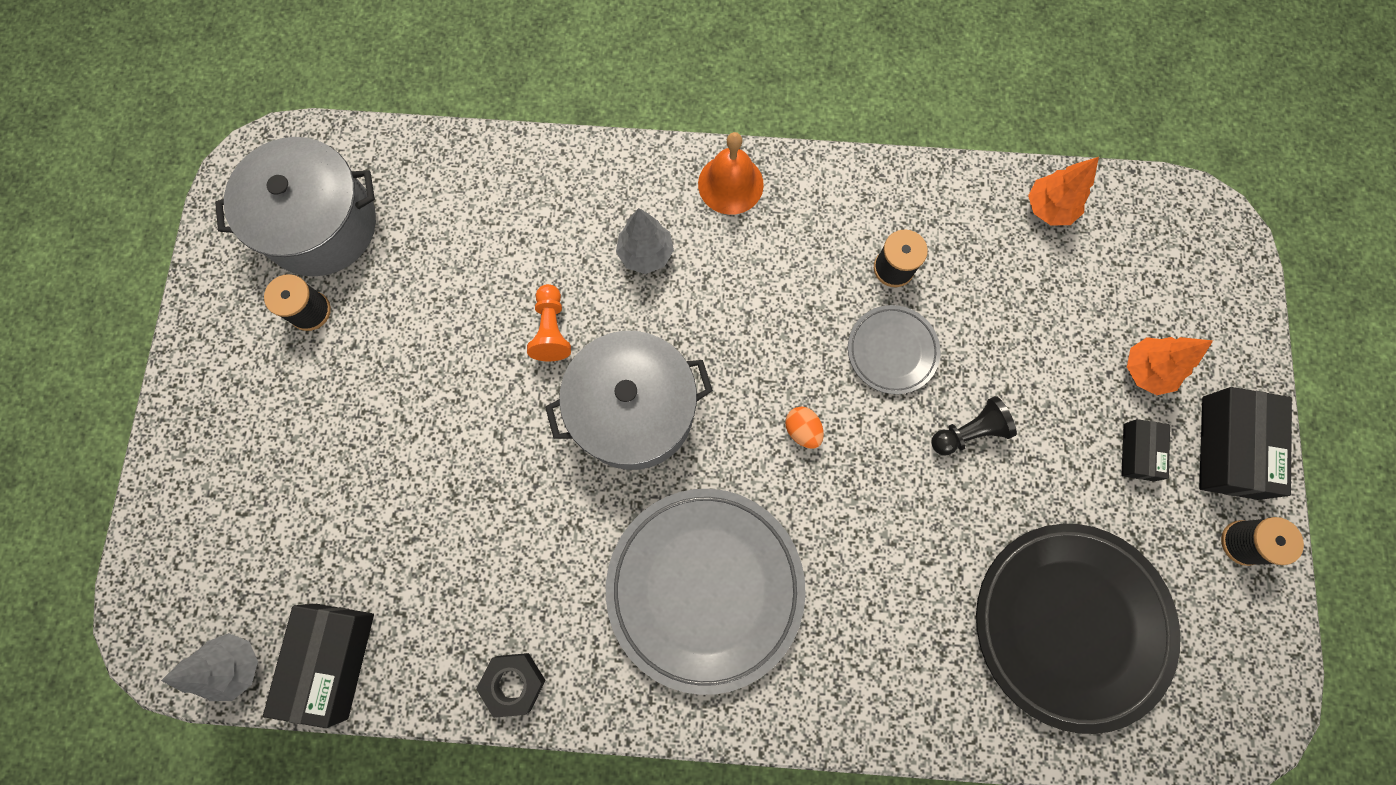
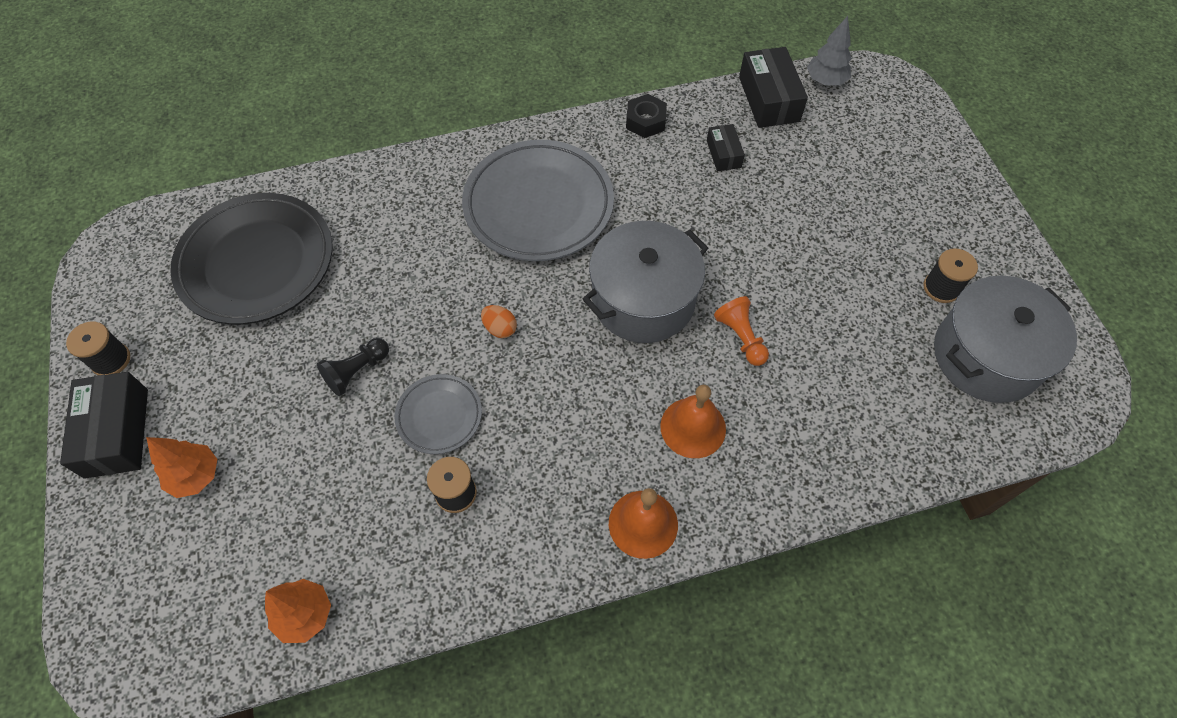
camera: 160 degrees right, 15 degrees down
grey tree [616,208,674,274] -> orange bell [660,385,726,458]
black box [1121,419,1170,481] -> black box moved to [707,124,745,171]

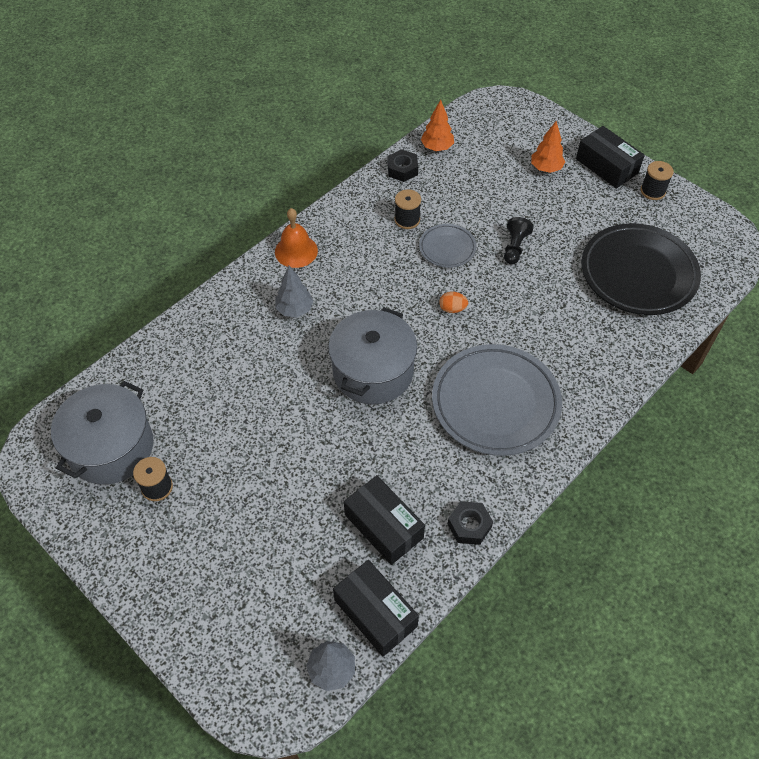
camera: 150 degrees right, 5 degrees down
orange bell [660,385,726,458] -> grey tree [275,266,314,317]
black box [707,124,745,171] -> black box [344,475,425,565], size x1.78
orange pawn [714,296,769,366] -> none
none -> black nut [387,149,418,182]

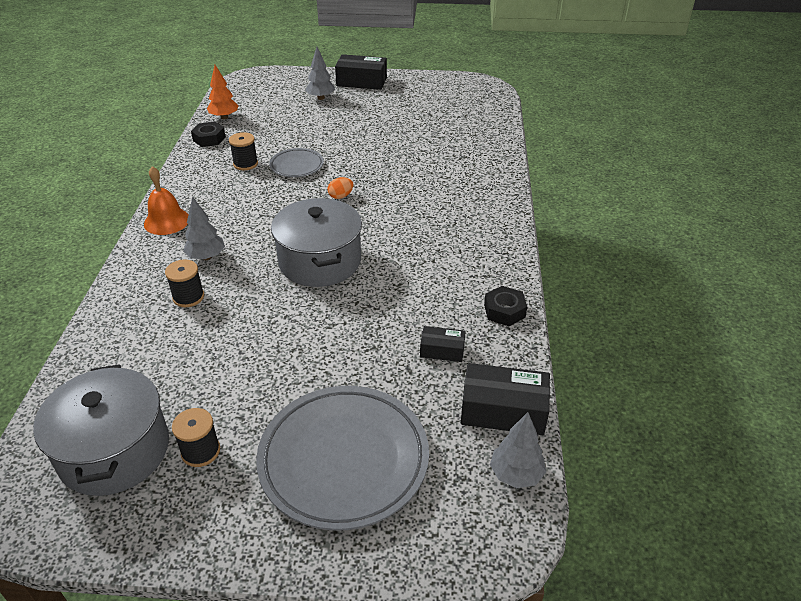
camera: 40 degrees left, 15 degrees down
black box [344,475,425,565] -> black box [420,326,466,362], size x0.56
grey plate [432,344,562,456] -> grey plate moved to [256,386,429,531]
black pawn [504,217,534,265] -> none
orange tree [531,121,565,173] -> grey tree [305,47,335,100]
black plate [582,223,701,315] -> none
black spool [641,161,674,200] -> black spool moved to [165,259,204,307]

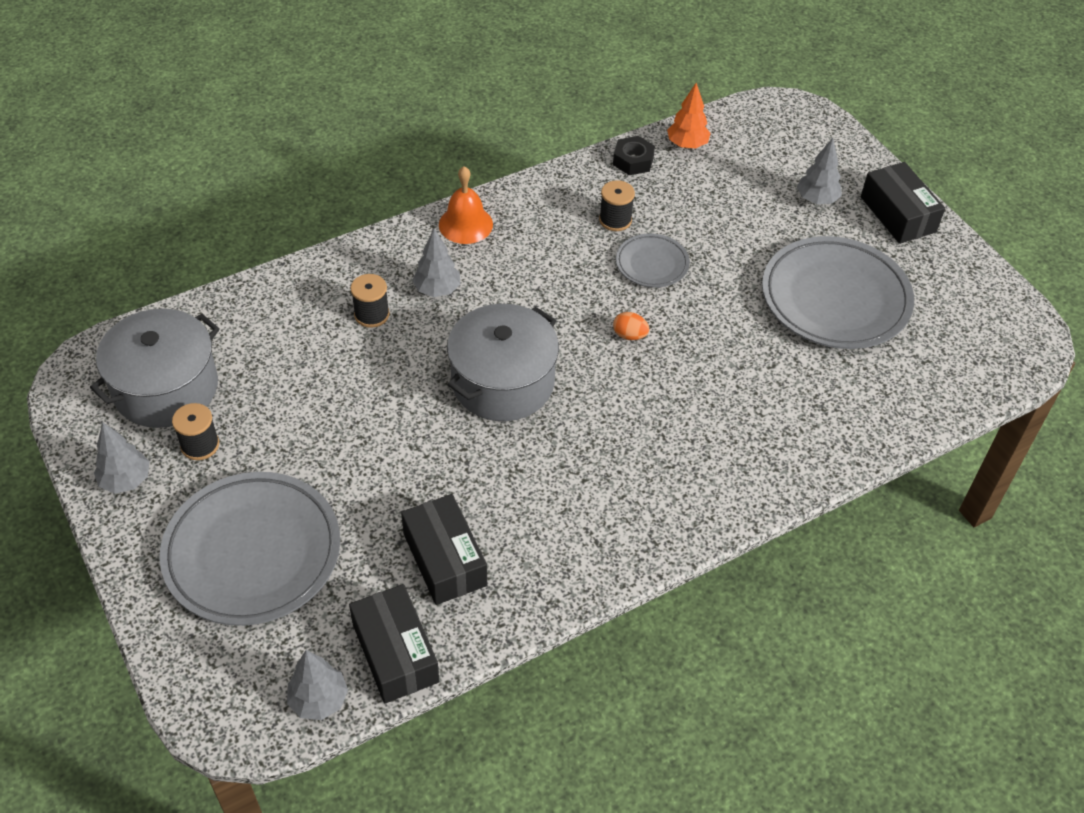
camera: 55 degrees right, 10 degrees up
black box [420,326,466,362] -> black box [401,494,487,605], size x1.78
black nut [484,286,527,326] -> none
none -> grey tree [94,422,149,494]
none -> grey plate [762,236,914,349]

